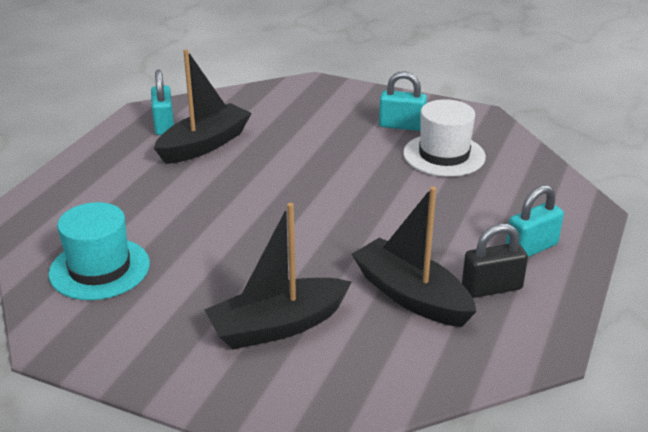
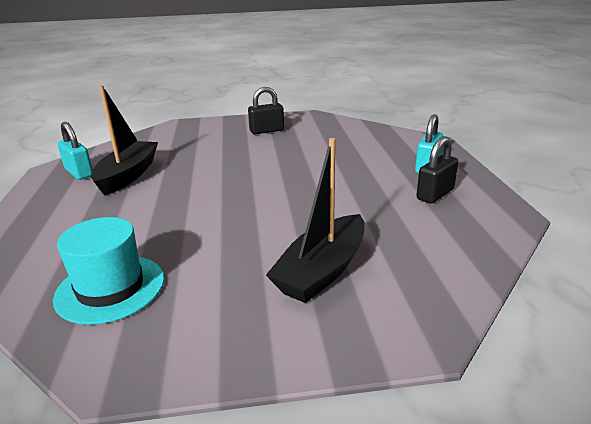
camera: 30 degrees left, 5 degrees down
black boat [351,187,477,327] -> none
turquoise padlock [379,71,427,131] -> black padlock [248,87,284,134]
white hat [403,99,486,177] -> none

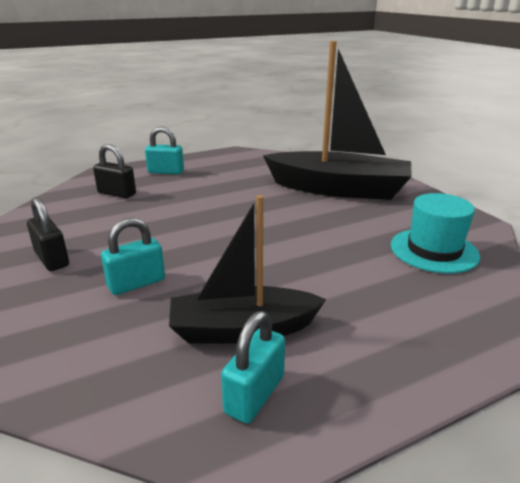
camera: 110 degrees left, 0 degrees up
black boat [266,138,365,303] -> black boat [263,41,412,200], size x1.58
black padlock [416,137,458,204] -> black padlock moved to [93,144,136,199]
none -> turquoise padlock [101,218,165,295]

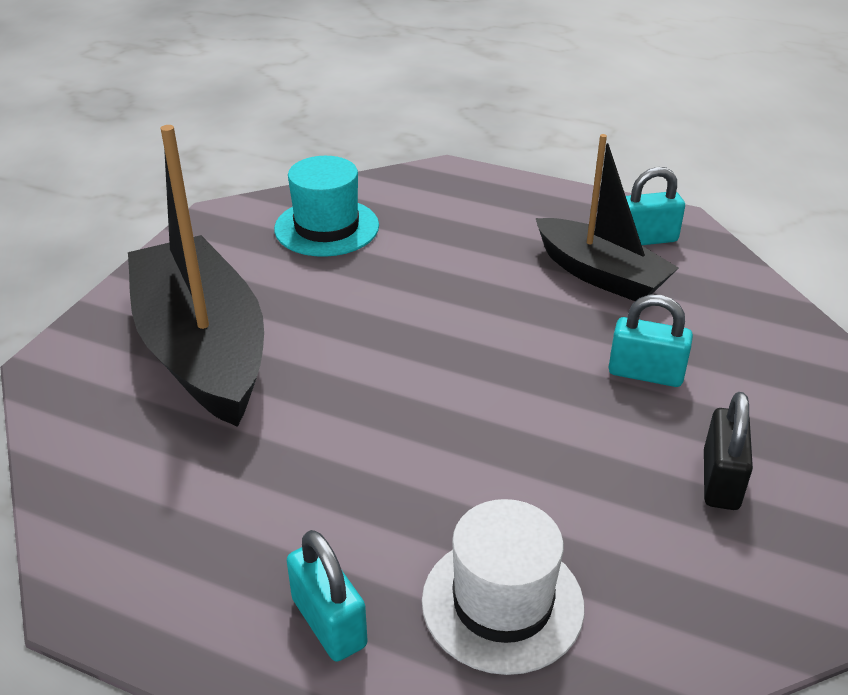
camera: 130 degrees left, 10 degrees up
black padlock [93,144,136,199] -> white hat [422,499,585,675]

